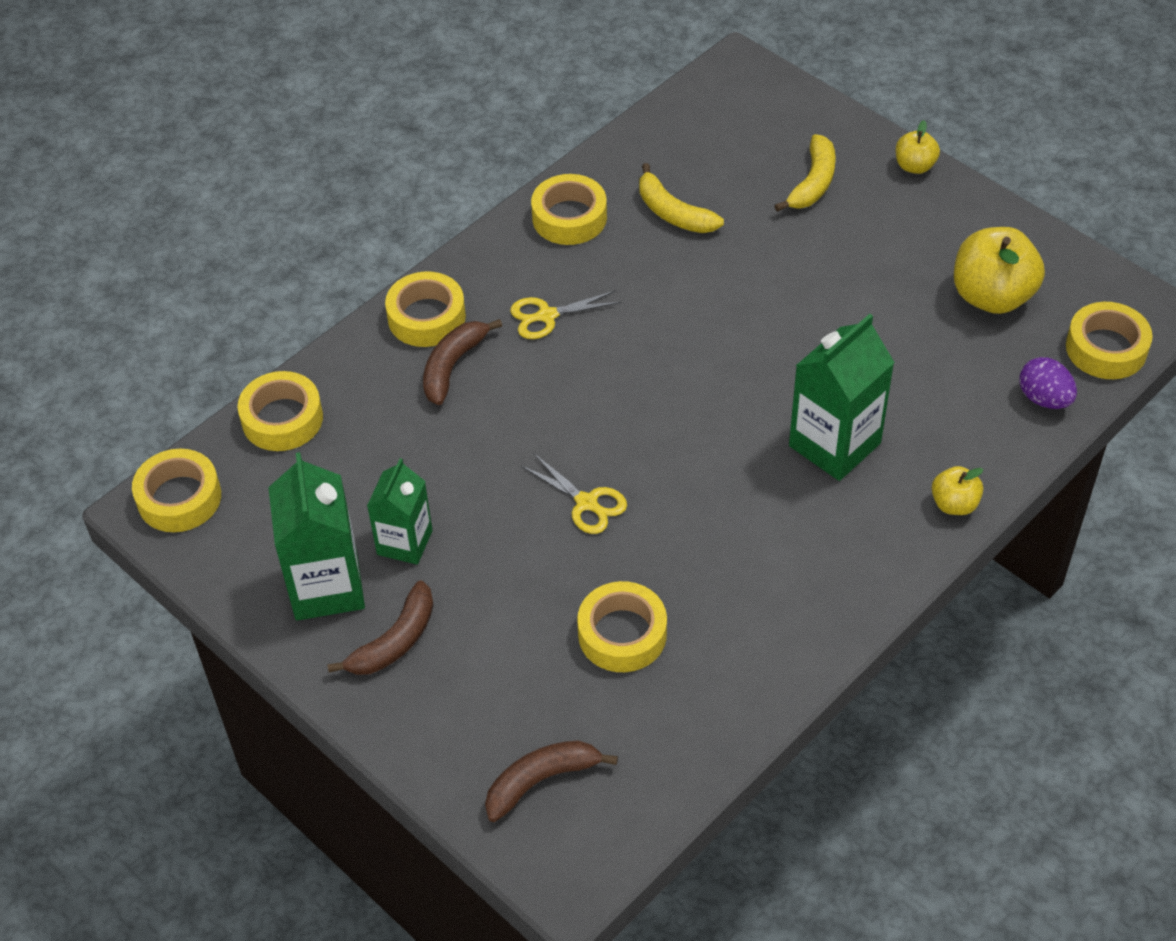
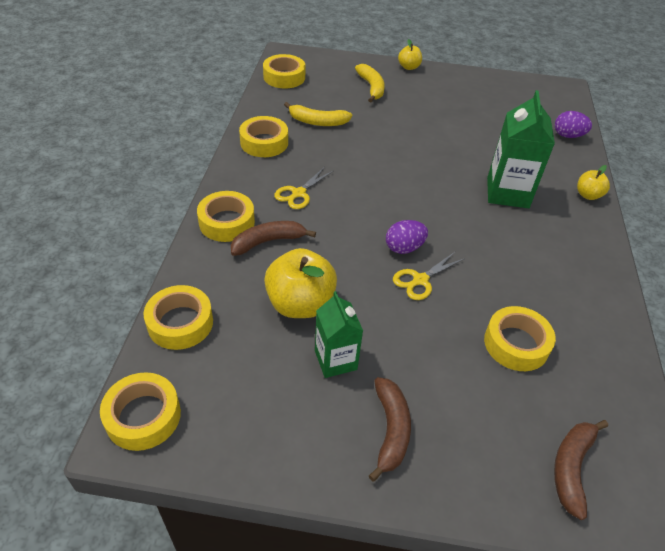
camera: 40 degrees left, 5 degrees down
green carton [268,452,365,621] -> none
brown banana [423,319,502,405] -> brown banana turned 75 degrees clockwise [231,221,316,256]
yellow scissors [521,454,627,534] -> yellow scissors turned 135 degrees clockwise [393,252,465,300]
yellow apple [954,227,1045,314] -> yellow apple moved to [264,248,337,318]
yellow tape [1066,302,1153,379] -> yellow tape moved to [263,54,306,89]
none -> purple egg [386,220,428,254]

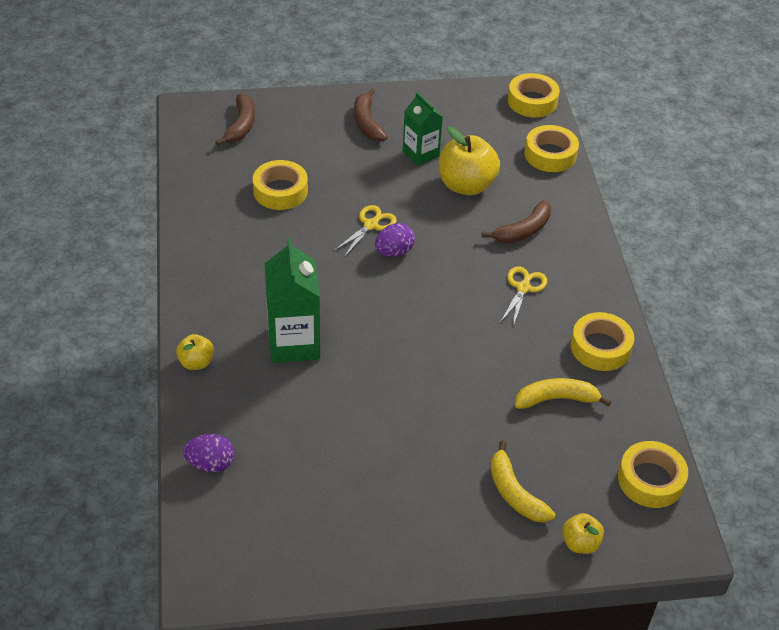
camera: 165 degrees right, 0 degrees up
yellow tape [197,191,255,242] -> none
yellow apple [398,39,422,70] -> yellow apple moved to [562,513,604,554]

